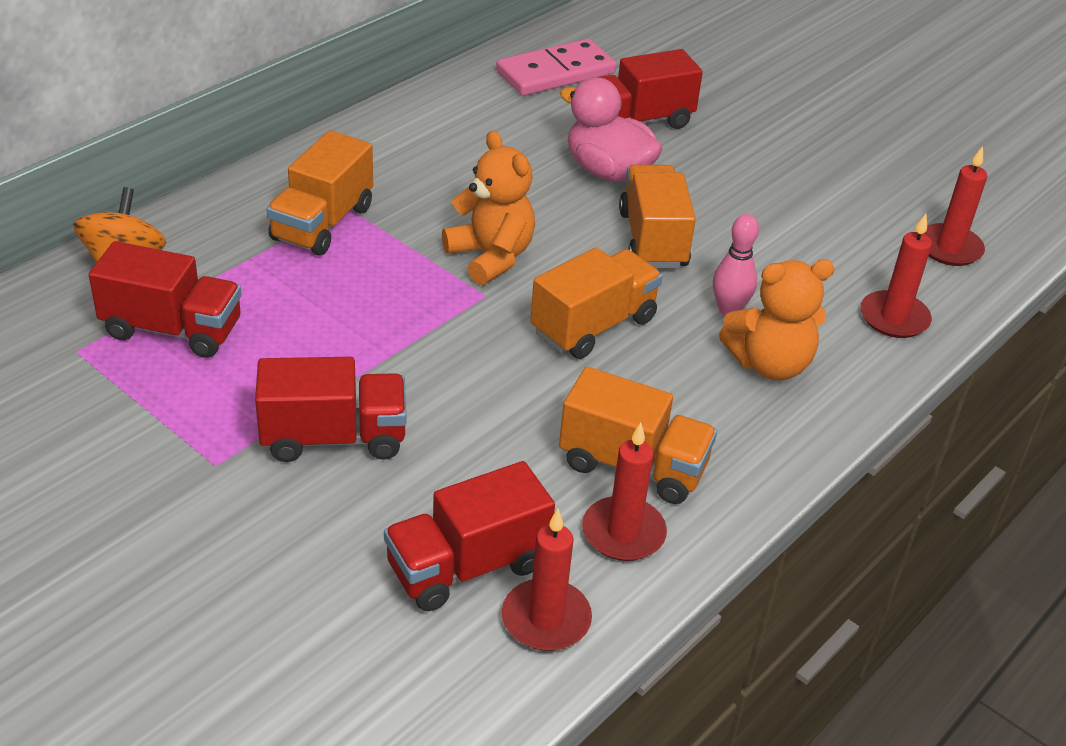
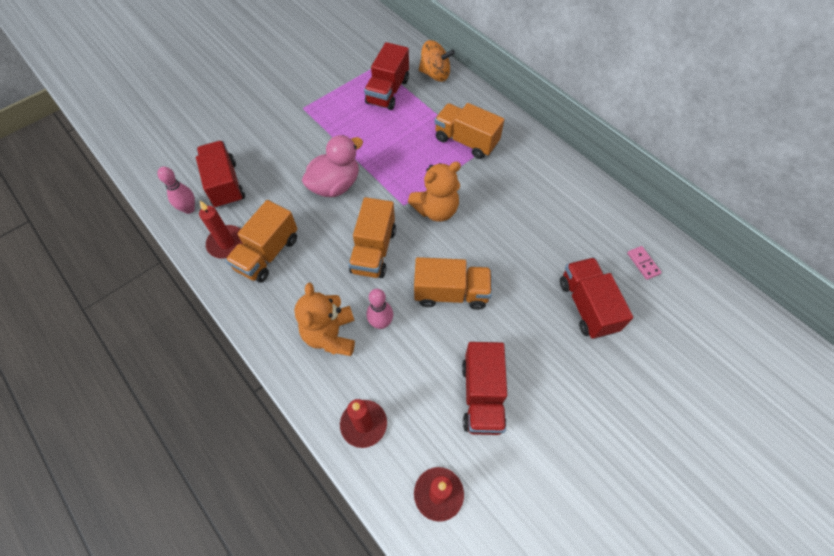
camera: 100 degrees right, 20 degrees up
red truck [255,357,406,462] -> red truck moved to [462,342,507,435]
pink domino [496,38,617,96] -> pink domino [627,246,662,280], size x0.45
red candle [502,509,592,651] -> pink bowling pin [157,167,195,214]
orange truck [530,247,663,359] -> orange truck turned 45 degrees clockwise [348,197,396,278]
pink duck [560,77,663,182] -> pink duck moved to [302,135,363,197]

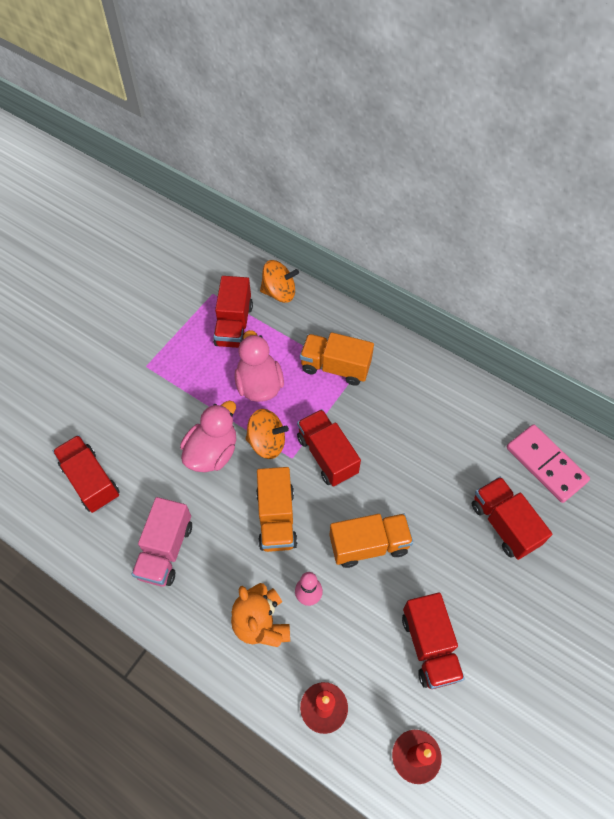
camera: 15 degrees left, 0 degrees up
pink bowling pin [157,167,195,214] -> none
red candle [199,201,243,258] -> none
orange truck [225,200,297,283] -> pink truck [131,497,192,587]
orange teddy bear [408,162,461,222] -> red truck [297,409,361,486]
pink domino [627,246,662,280] -> pink domino [507,424,590,503], size x2.23
none -> pink duck [234,330,284,402]
none -> orange spinning top [246,409,289,459]

